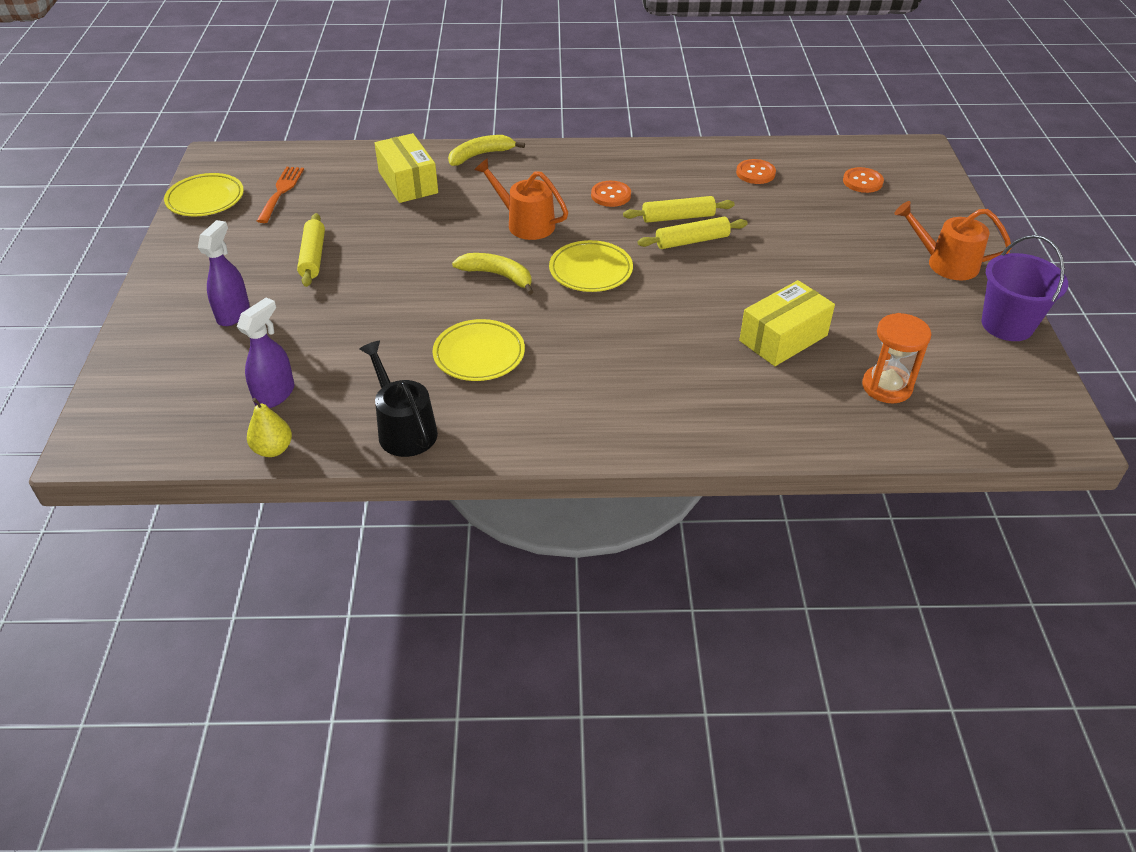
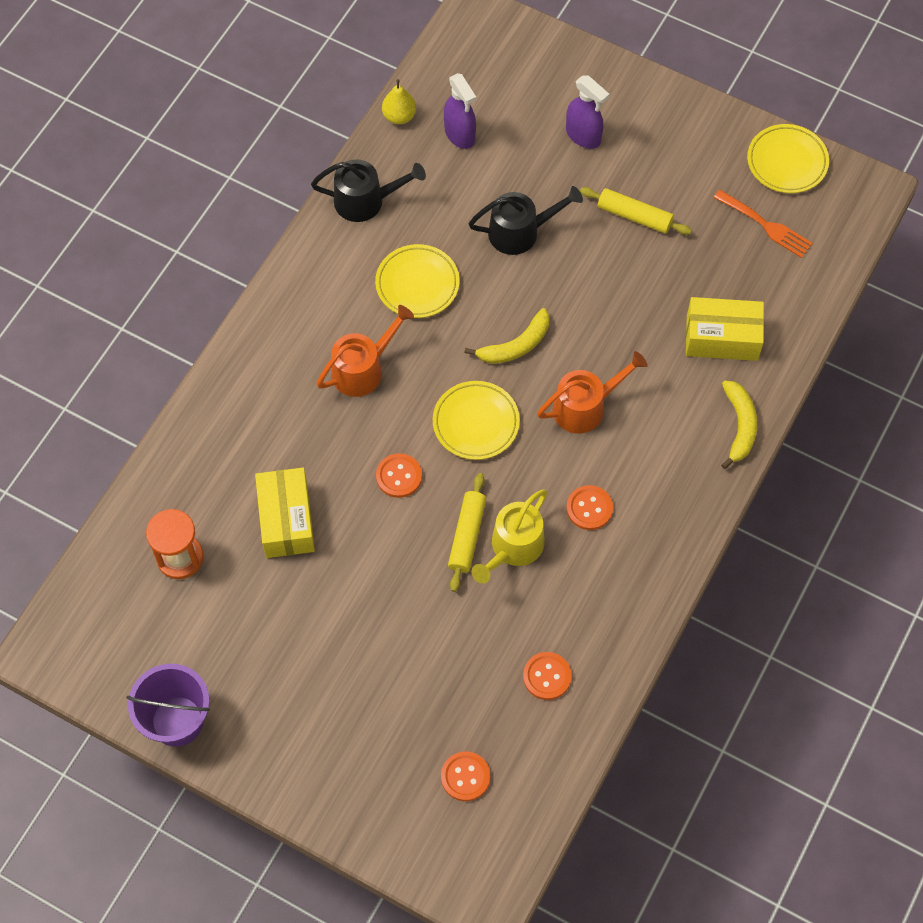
camera: 120 degrees right, 20 degrees up
yellow rolling pin [623,196,734,223] -> yellow watering can [472,490,547,583]
orange watering can [894,201,1012,280] -> orange watering can moved to [316,305,414,397]
none -> orange button [376,453,422,498]
none -> black watering can [468,186,583,255]

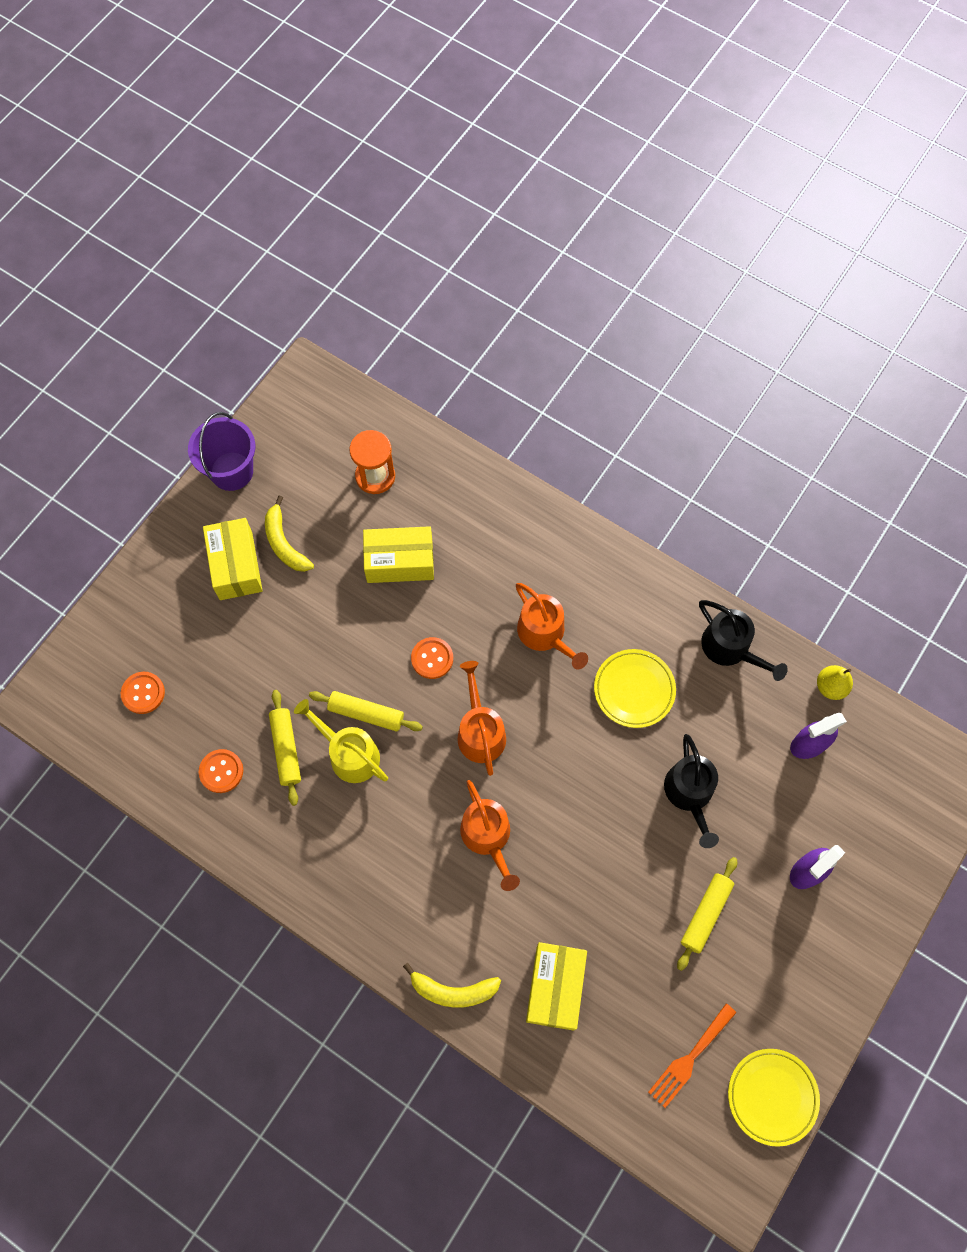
camera: 95 degrees right, 5 degrees up
black watering can [311,159,426,222] -> black watering can turned 45 degrees counterclockwise [699,600,788,681]
yellow plate [433,381,520,460] -> orange watering can [458,661,506,776]
yellow banana [465,308,549,364] -> yellow banana moved to [265,496,314,572]
orange button [566,485,613,530] -> none
none -> yellow box [203,518,263,600]
none -> yellow rolling pin [269,690,301,806]

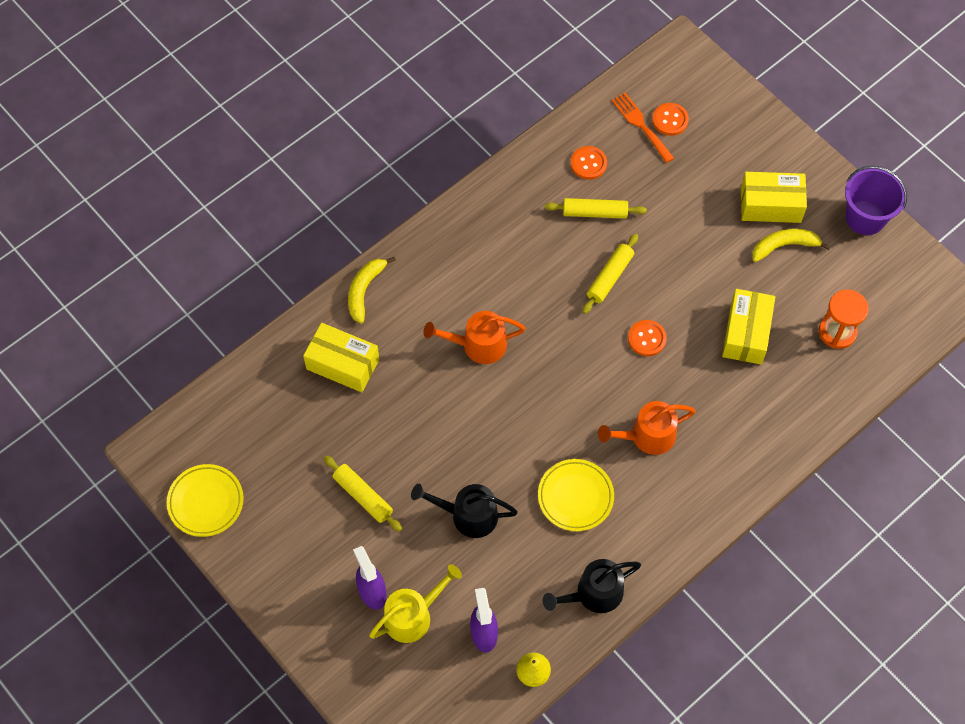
camera: 105 degrees right, 5 degrees down
yellow watering can [294,699,388,783] -> yellow watering can moved to [369,564,462,643]
orange watering can [458,661,506,776] -> none
orange fork [648,1003,736,1108] -> orange fork moved to [612,93,674,163]

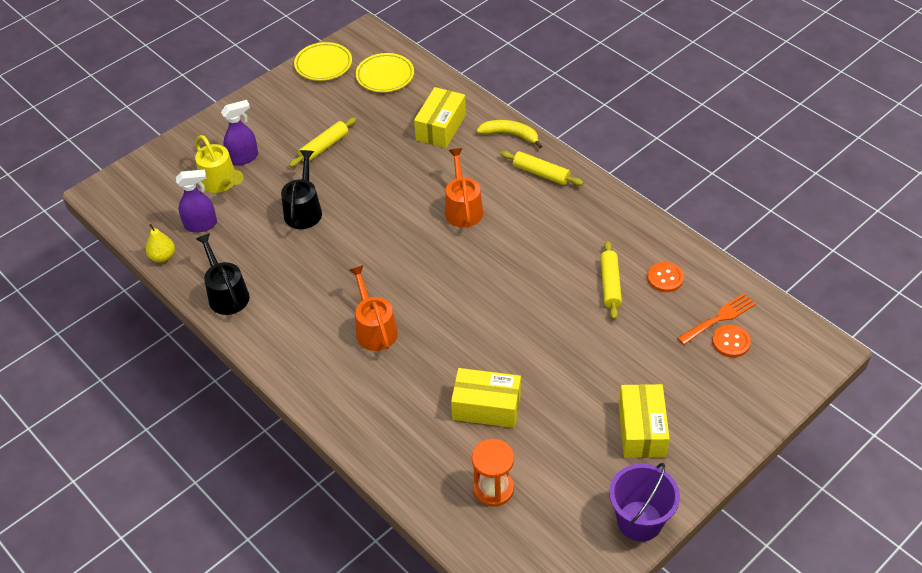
camera: 90 degrees right, 15 degrees down
yellow plate [538,459,614,531] -> yellow plate moved to [356,53,414,92]
yellow rolling pin [582,234,638,314] -> yellow rolling pin moved to [500,151,583,186]
orange button [628,320,667,356] -> none
yellow banana [752,229,831,262] -> none

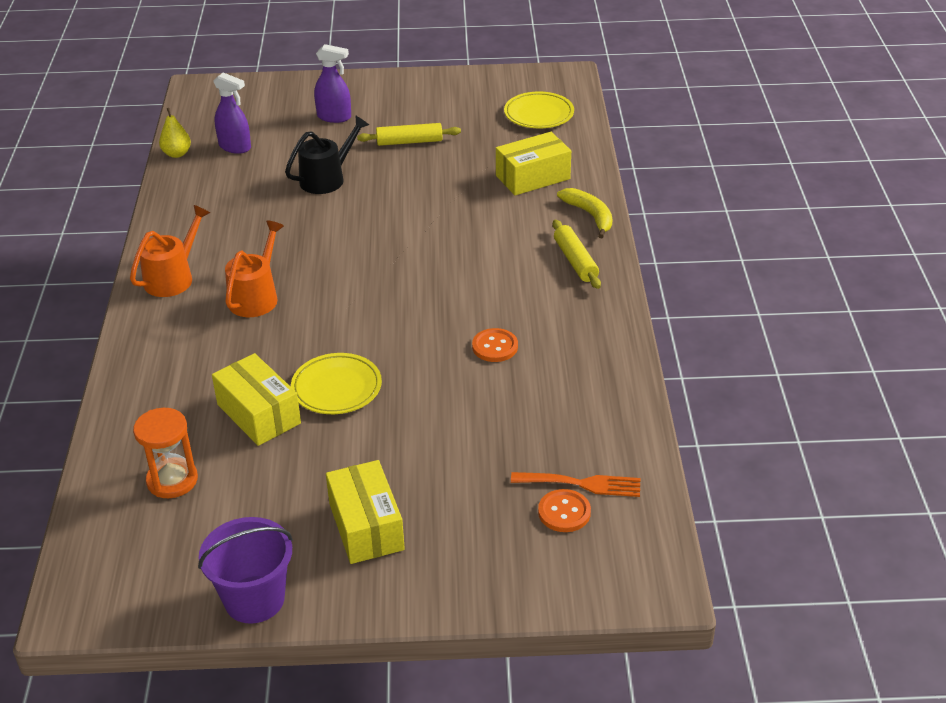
camera: 40 degrees right, 10 degrees down
yellow watering can [195,135,243,193] -> none
black watering can [196,233,249,315] -> none
yellow plate [294,42,352,81] -> yellow plate moved to [291,353,382,414]
orange watering can [445,148,483,228] -> orange watering can moved to [130,205,210,297]
yellow rolling pin [600,241,622,320] -> none
yellow box [619,384,670,458] -> yellow box turned 60 degrees counterclockwise [326,460,405,564]
orange button [647,262,684,292] -> orange button moved to [472,328,518,362]

